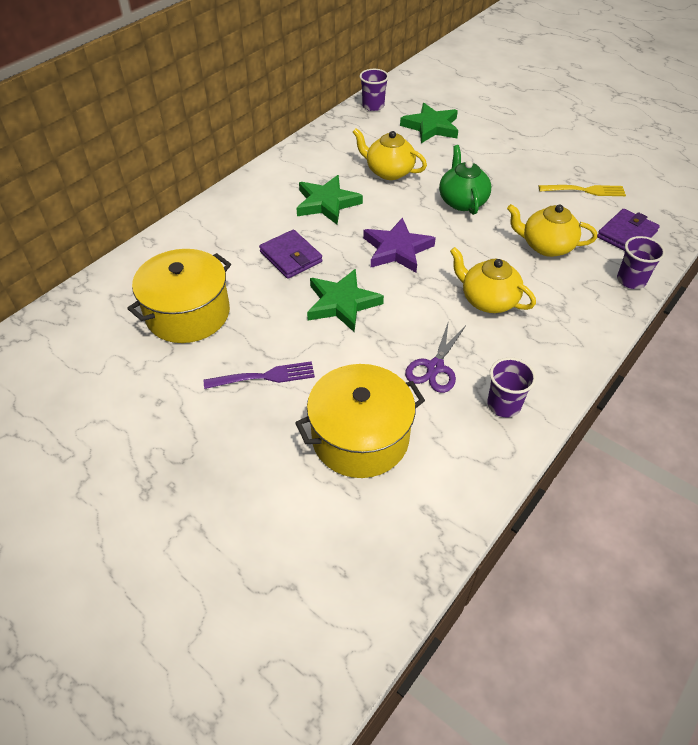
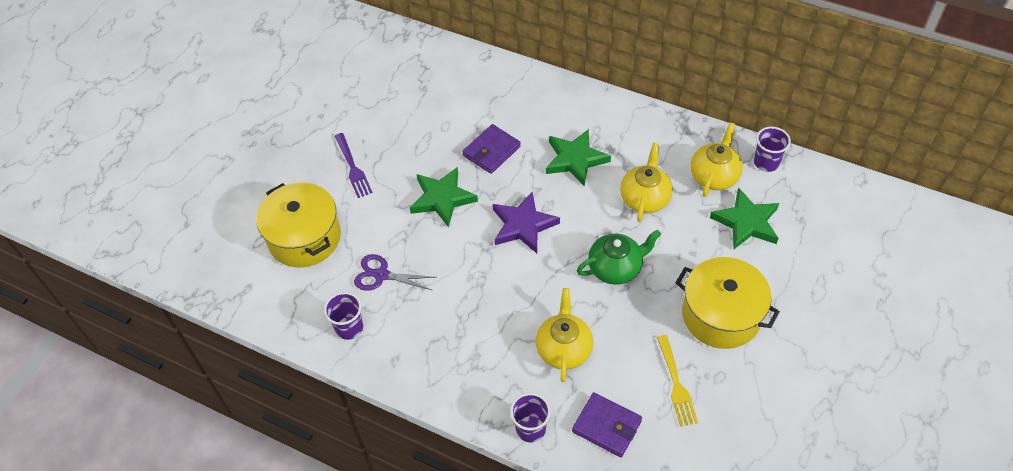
camera: 80 degrees right, 5 degrees up
yellow pot [127,249,231,343] -> yellow pot moved to [675,257,780,349]
yellow teapot [450,247,536,313] -> yellow teapot moved to [691,122,743,197]

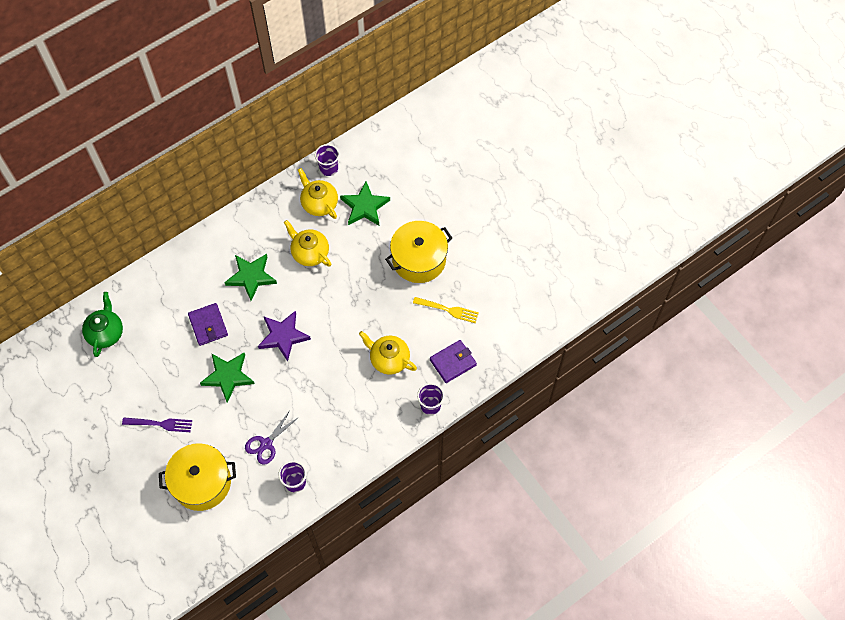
camera: 65 degrees left, 10 degrees up
green teapot [577,230,661,285] -> green teapot moved to [82,292,123,357]

